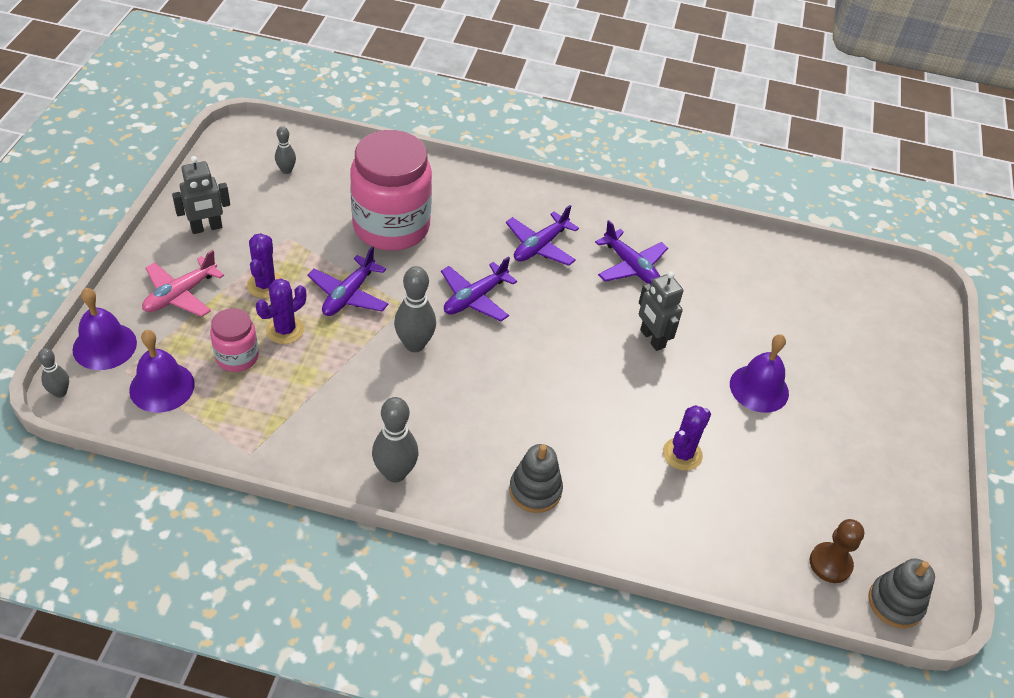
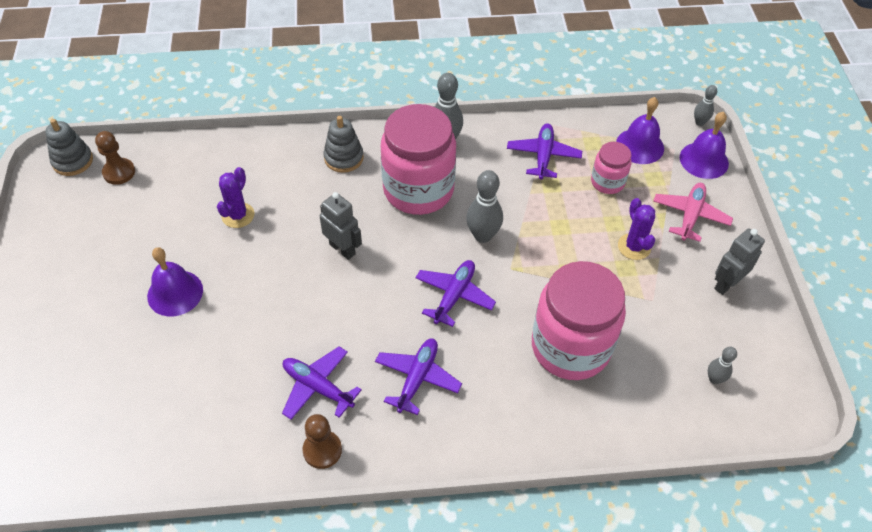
camera: 165 degrees right, 5 degrees up
purple cactus [256,279,306,344] -> none
purple plane [308,246,389,316] -> purple plane moved to [507,124,582,180]
grey robot [639,271,683,351] -> grey robot moved to [320,192,362,260]
none -> brown pawn [302,414,342,469]
none -> pink jar [381,104,456,215]

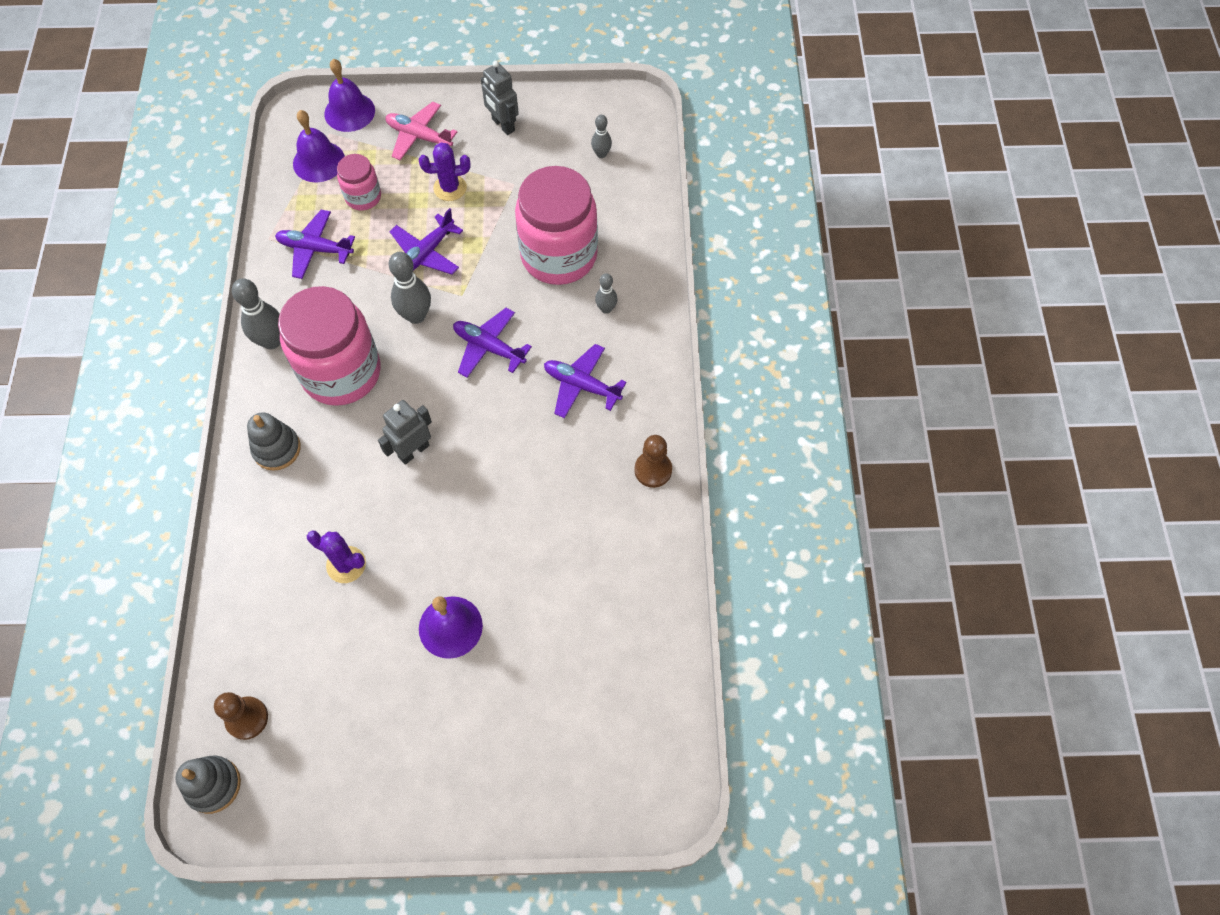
camera: 85 degrees left, 10 degrees up
purple plane [282,346,362,420] -> purple plane moved to [389,208,463,274]
grey bowling pin [694,85,717,126] -> grey bowling pin moved to [595,273,617,314]

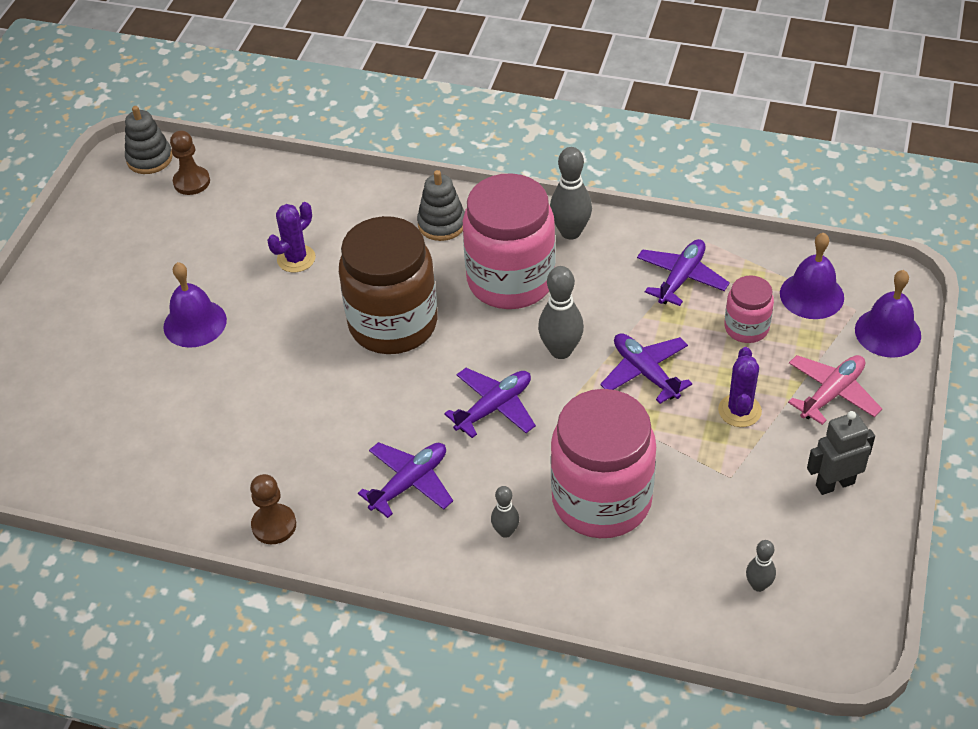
camera: 110 degrees right, 15 degrees down
grey robot [378,400,432,465] -> brown jar [339,216,438,354]

